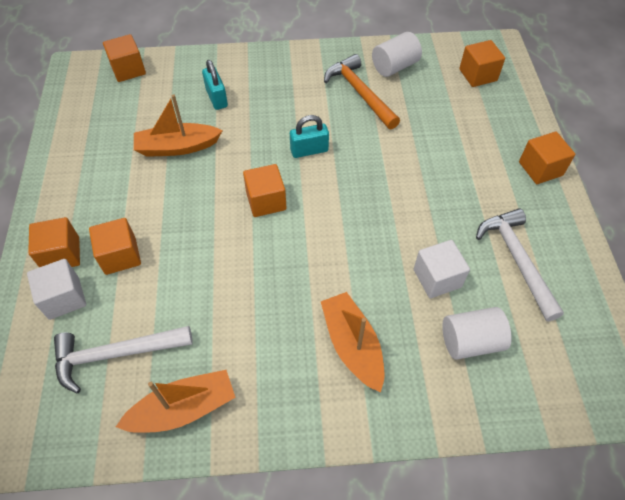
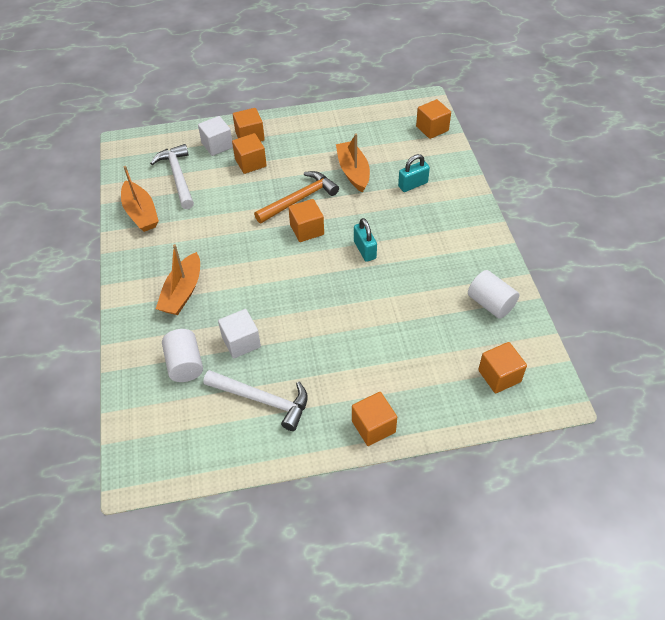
camera: 85 degrees right, 5 degrees down
orange boat [321,292,384,392] -> orange boat turned 135 degrees clockwise [156,244,200,315]
orange hammer [324,54,400,129] -> orange hammer moved to [254,171,339,223]
white hammer [476,208,564,321] -> white hammer turned 45 degrees clockwise [203,370,308,431]

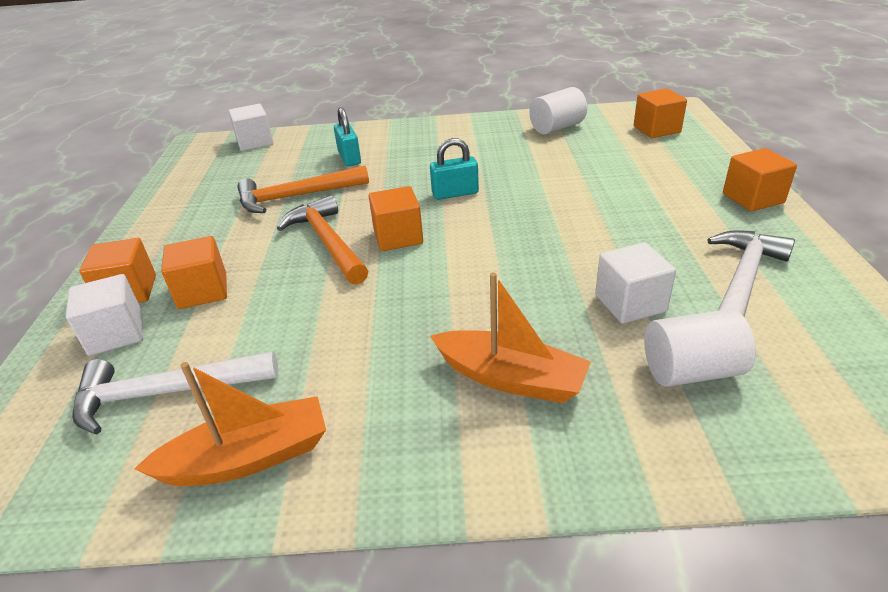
camera: 80 degrees left, 15 degrees down
orange boat [336,133,370,193] -> orange hammer [237,165,369,213]
orange cube [416,99,451,139] -> white cube [229,104,273,151]

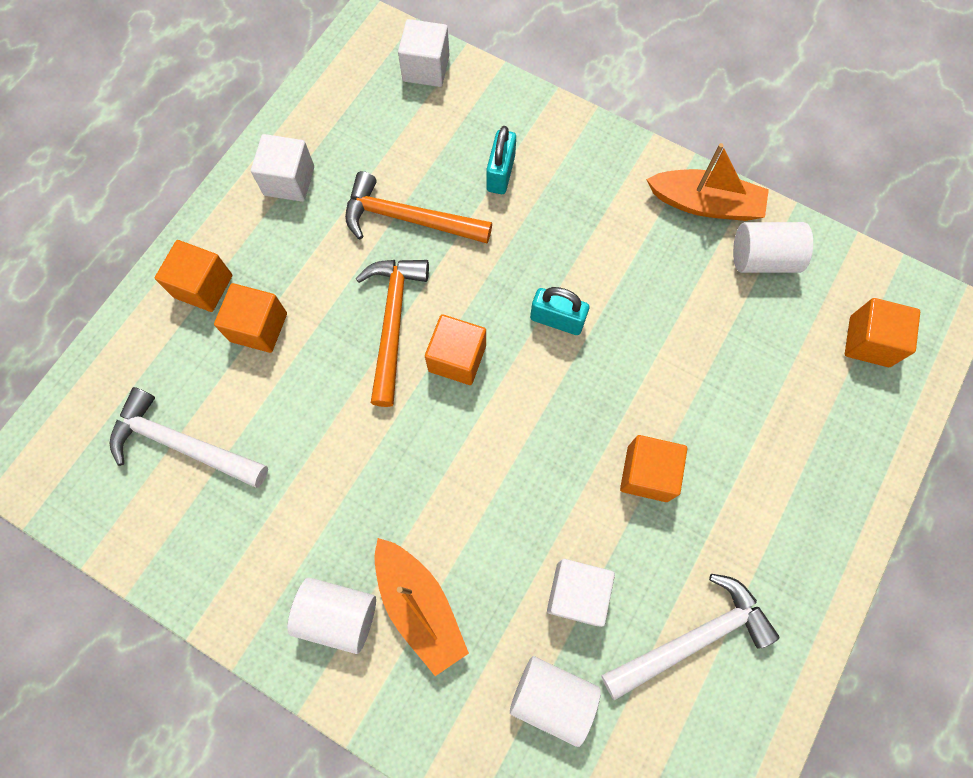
camera: 30 degrees right, 35 degrees up
white cube [66,274,143,356] -> white cube moved to [251,134,314,202]
orange boat [134,362,326,486] -> orange boat moved to [646,143,769,221]
orange cube [723,148,797,211] -> orange cube moved to [620,435,687,502]
none -> white cylinder [287,578,376,654]

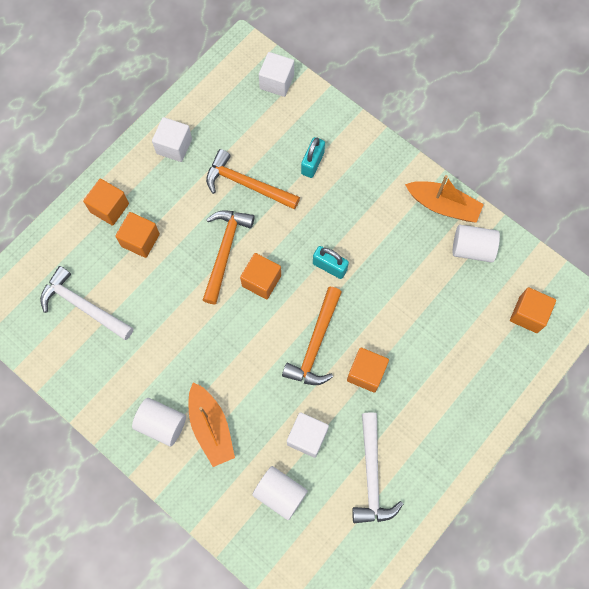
camera: 10 degrees right, 0 degrees up
white hammer [602,574,779,700] -> white hammer turned 105 degrees clockwise [352,412,403,523]
none -> orange hammer [282,287,342,385]

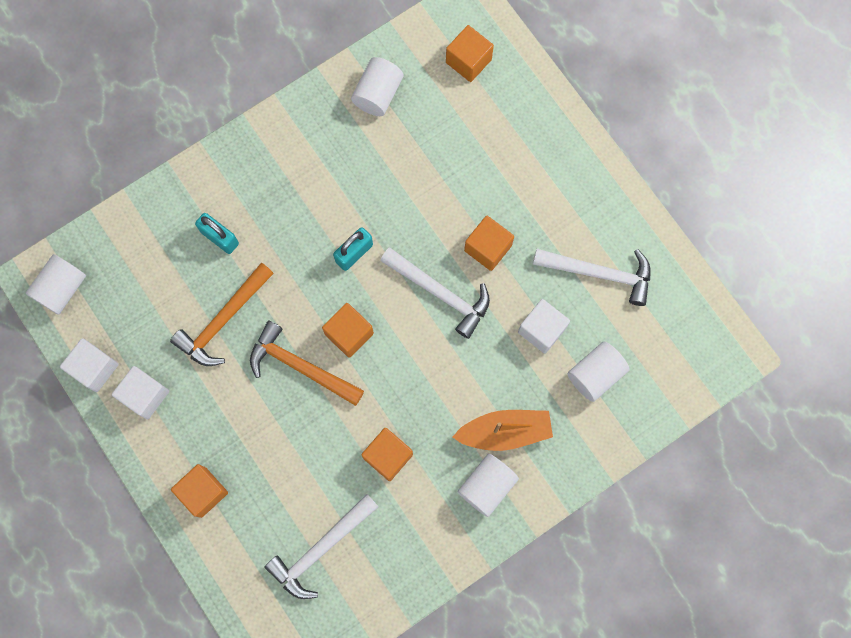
camera: 75 degrees left, 5 degrees up
orange cube [115,212,160,258] -> orange cube moved to [361,428,413,481]
white cube [259,52,294,97] -> white cube moved to [60,338,119,392]
orange hammer [282,287,342,385] -> white hammer [380,247,490,339]
orange boat [405,175,484,223] -> none
none -> white cylinder [26,254,86,315]

